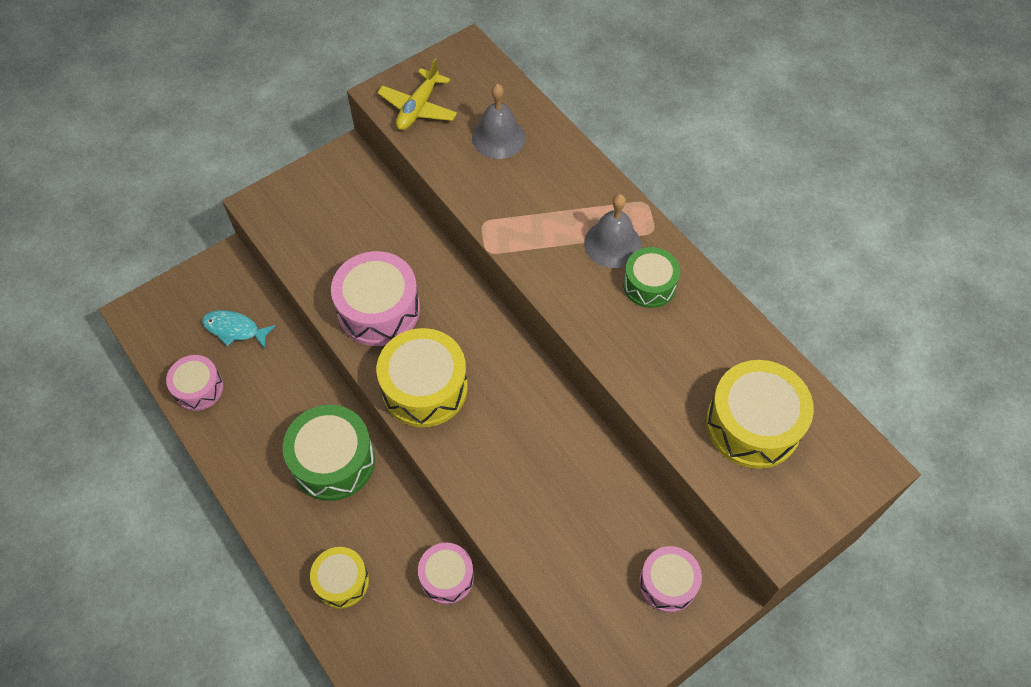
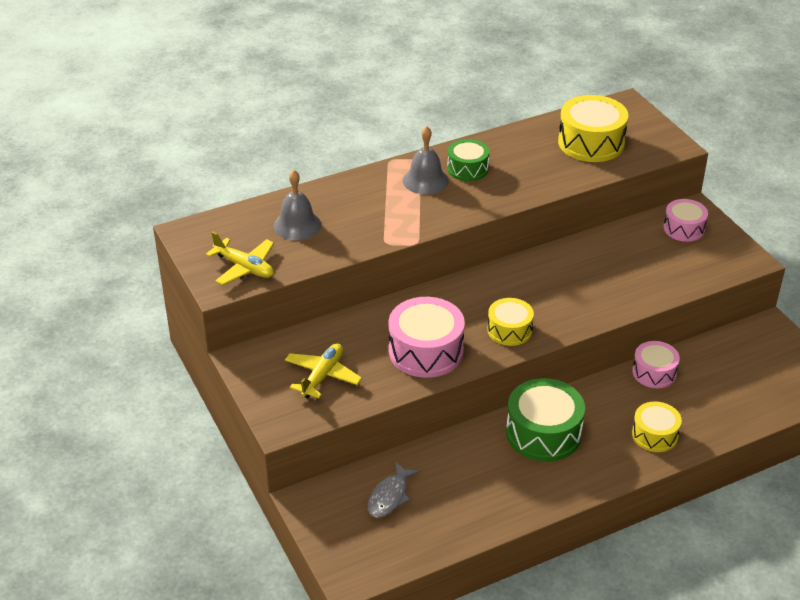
camera: 80 degrees left, 20 degrees down
pink drum [166,355,223,411] -> none
turquoise fish [202,310,276,348] -> grey fish [368,462,420,518]
yellow drum [376,328,468,427] -> yellow drum [487,298,534,346], size x0.61
none -> yellow plane [285,344,362,398]

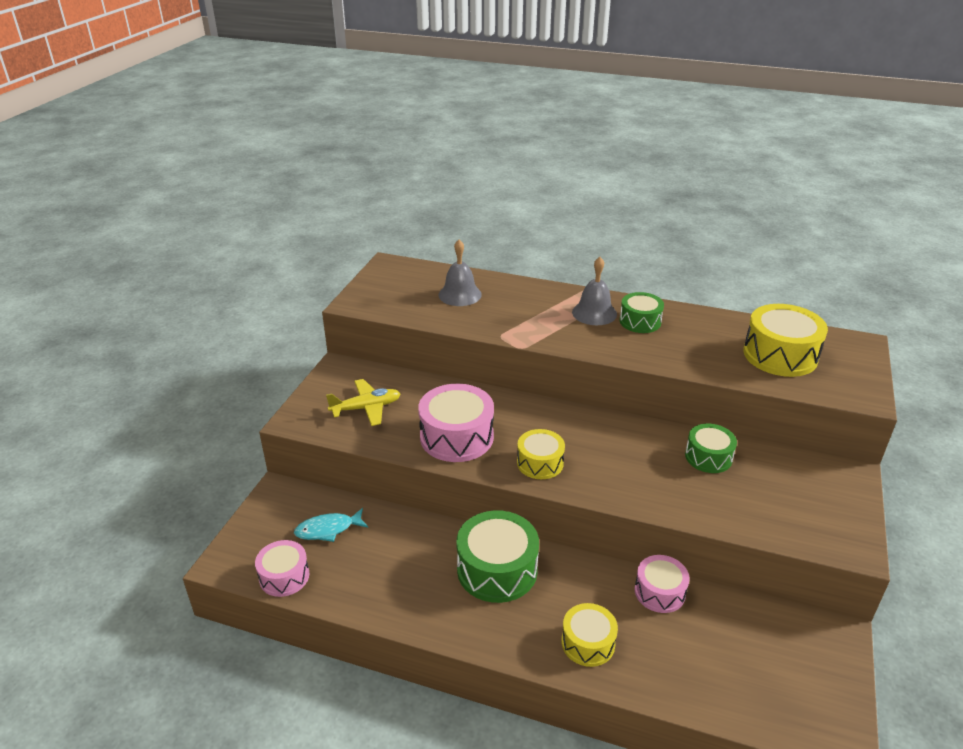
camera: 45 degrees right, 5 degrees down
yellow plane [206,232,274,285] -> none
grey fish [368,462,420,518] -> turquoise fish [294,508,368,542]
pink drum [663,199,708,242] -> pink drum moved to [255,540,309,597]
none -> green drum [685,423,737,473]

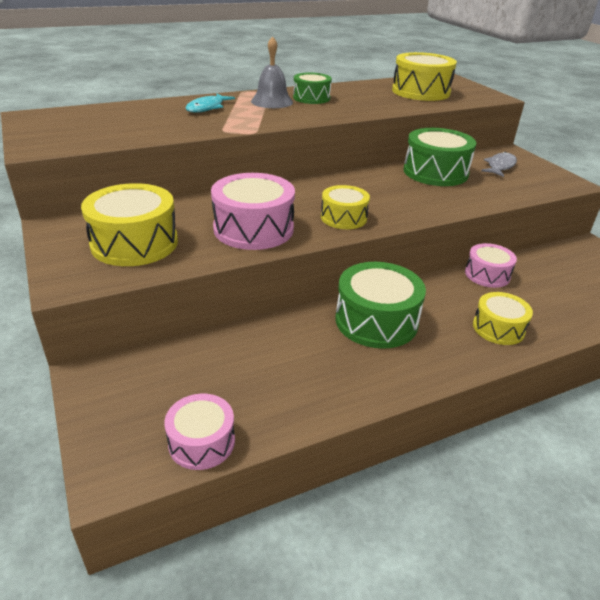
camera: 45 degrees left, 0 degrees up
turquoise fish [294,508,368,542] -> turquoise fish moved to [185,94,235,113]
yellow plane [326,379,401,426] -> yellow drum [81,183,178,266]
grey bell [439,240,482,306] -> none
green drum [685,423,737,473] -> green drum [404,128,476,186], size x1.64
none -> grey fish [481,152,517,177]

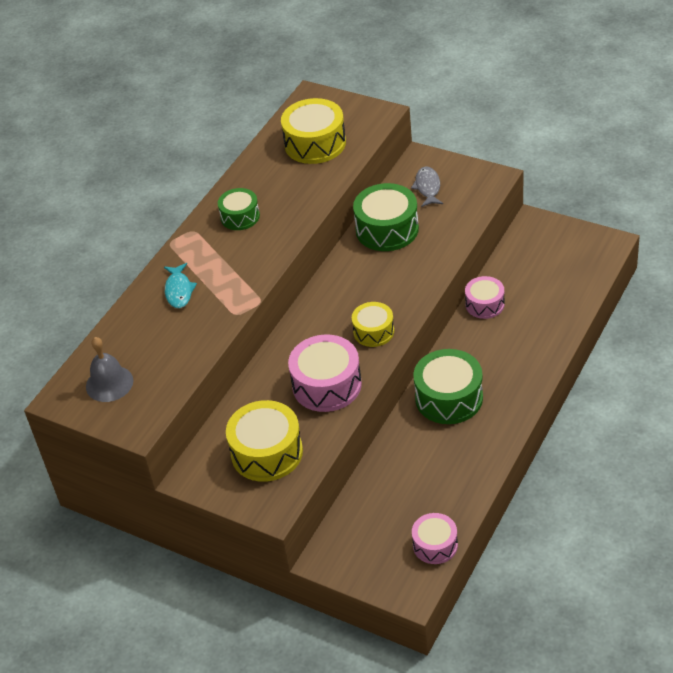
camera: 30 degrees left, 10 degrees up
grey bell [251,36,293,108] -> grey bell moved to [86,337,133,402]
yellow drum [473,292,533,345] -> none

